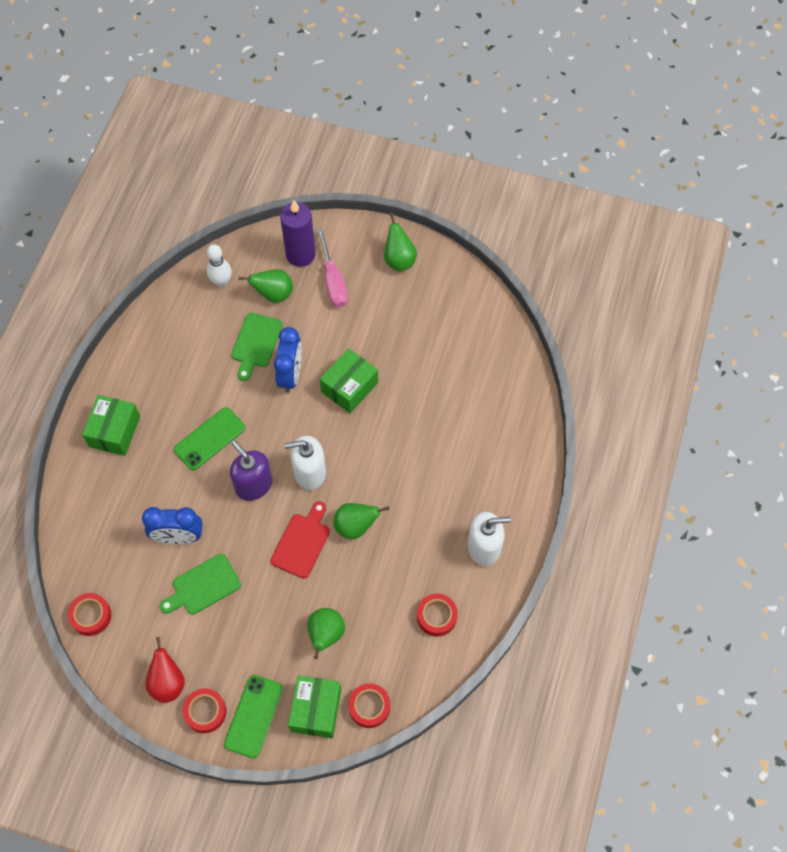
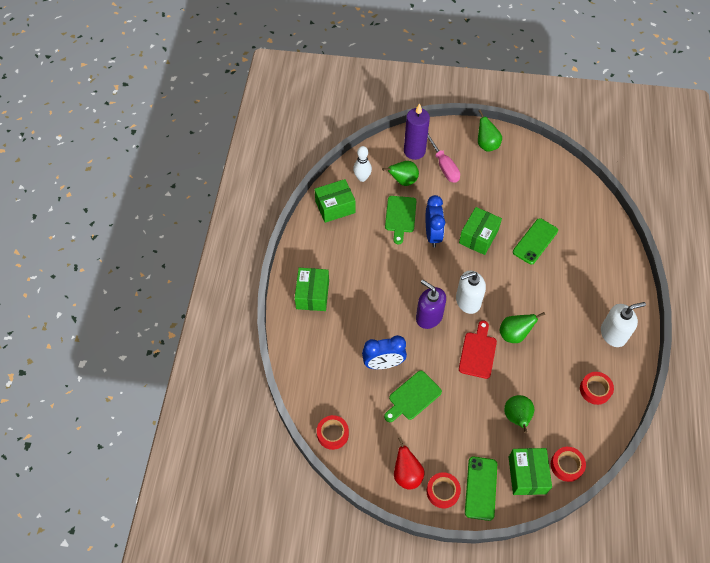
camera: 10 degrees left, 5 degrees down
green phone [174,407,245,470] -> green phone moved to [513,218,558,265]
none -> green box [314,179,355,223]

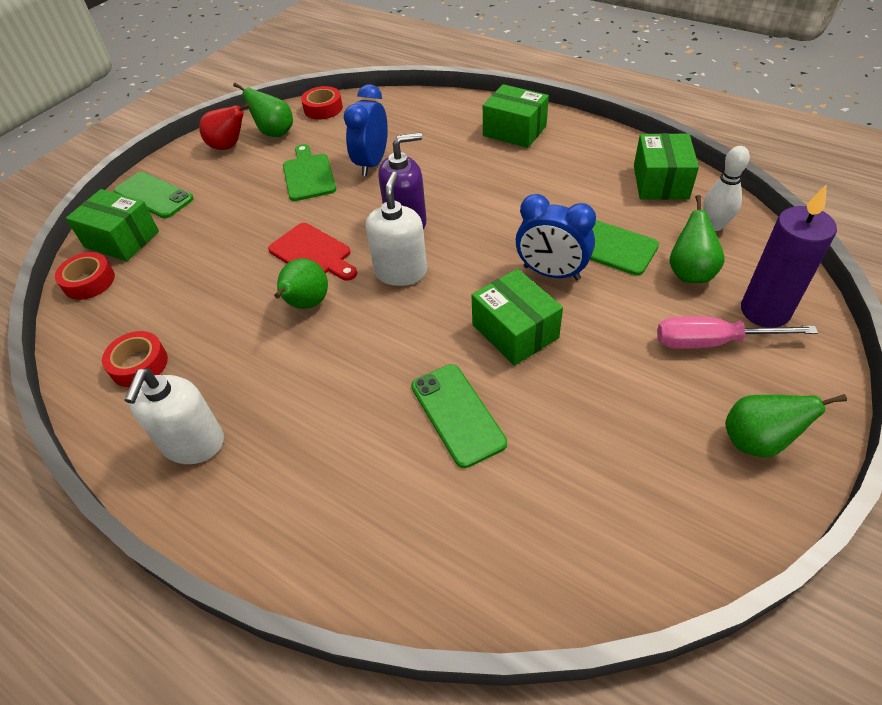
camera: 120 degrees right, 10 degrees down
red tape [427,472,461,508] -> none
green pear [504,395,534,433] -> green pear moved to [233,83,293,137]

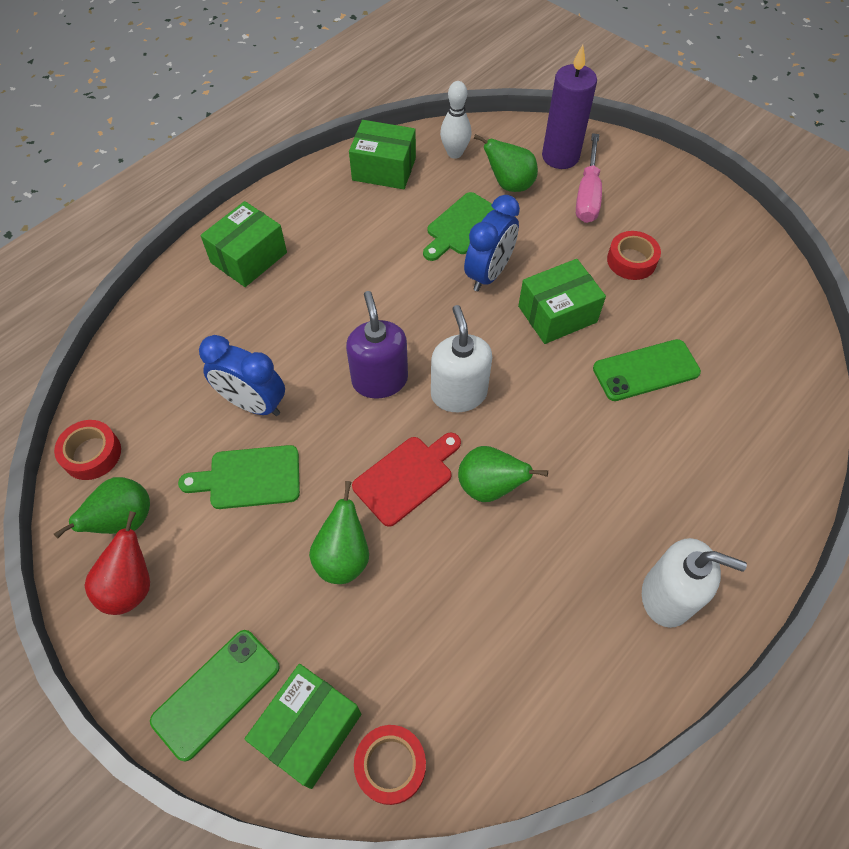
camera: 85 degrees left, 10 degrees up
red tape [102,331,168,387] -> red tape moved to [607,231,661,280]
white soap dispenser [366,172,427,286] -> white soap dispenser turned 60 degrees clockwise [431,305,492,412]
green pear [725,394,847,457] -> green pear moved to [309,481,369,584]

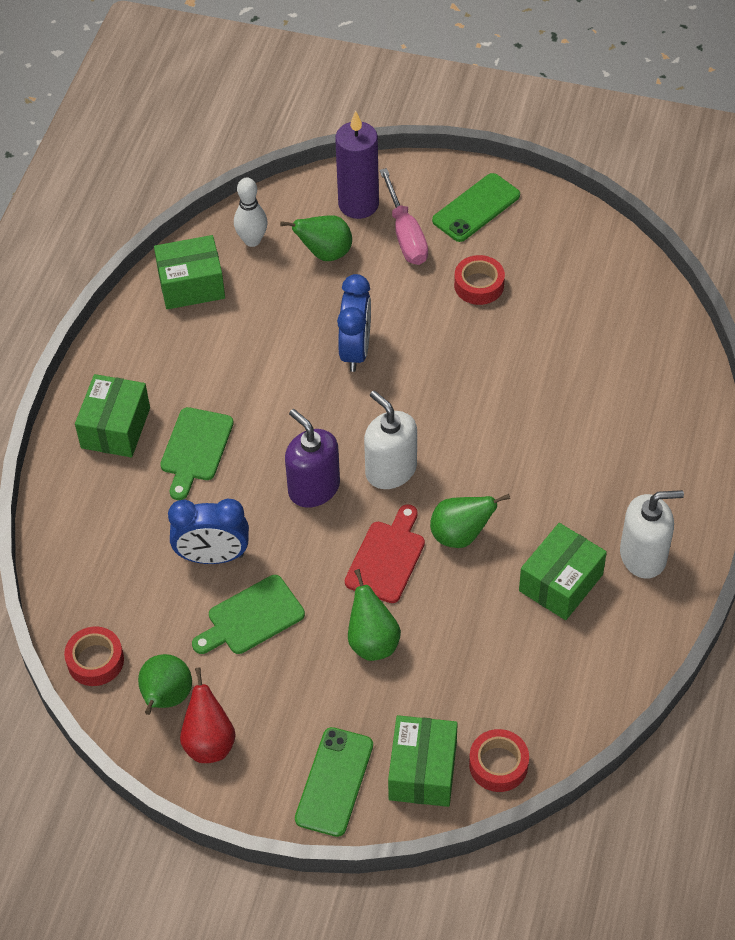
camera: 25 degrees left, 5 degrees down
green cutting board [423,192,494,261] -> green cutting board moved to [160,407,234,500]
green box [518,259,606,344] -> green box moved to [519,523,607,620]
green phone [593,339,701,401] -> green phone moved to [432,173,520,242]

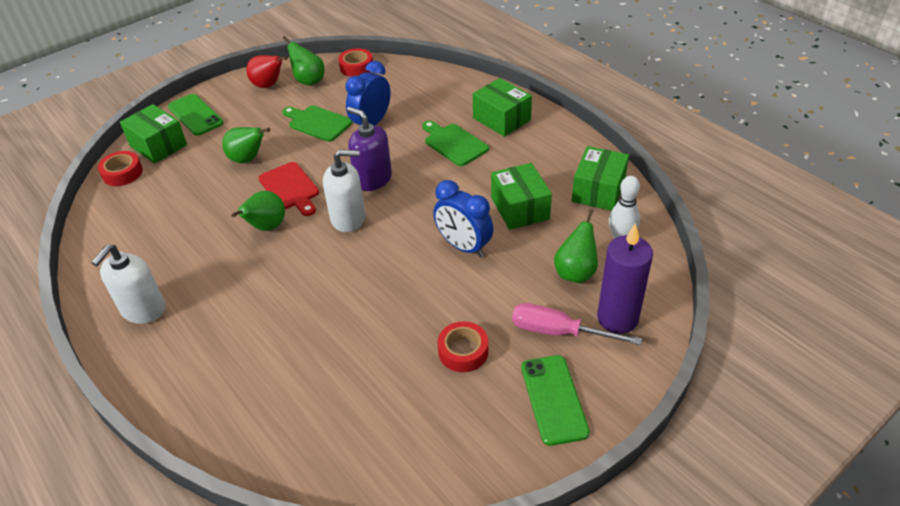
camera: 125 degrees right, 10 degrees down
green cutting board [192,575,305,654] -> green cutting board turned 60 degrees counterclockwise [282,105,352,142]
purple soap dispenser [285,409,340,508] -> purple soap dispenser turned 135 degrees counterclockwise [347,107,392,191]
green box [519,523,607,620] -> green box moved to [491,163,552,230]

